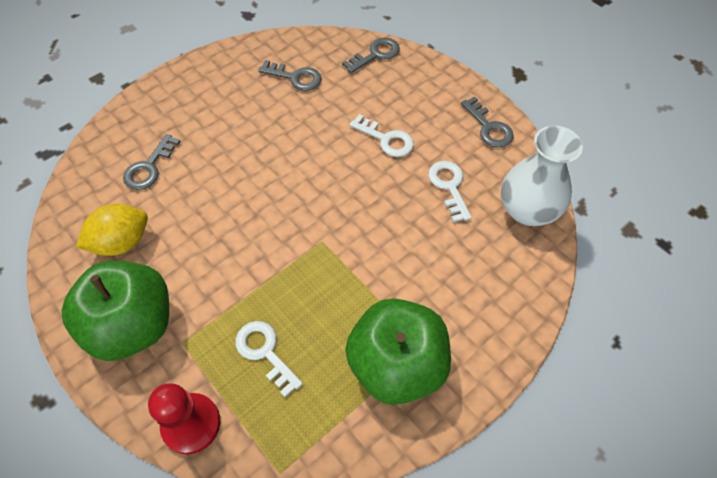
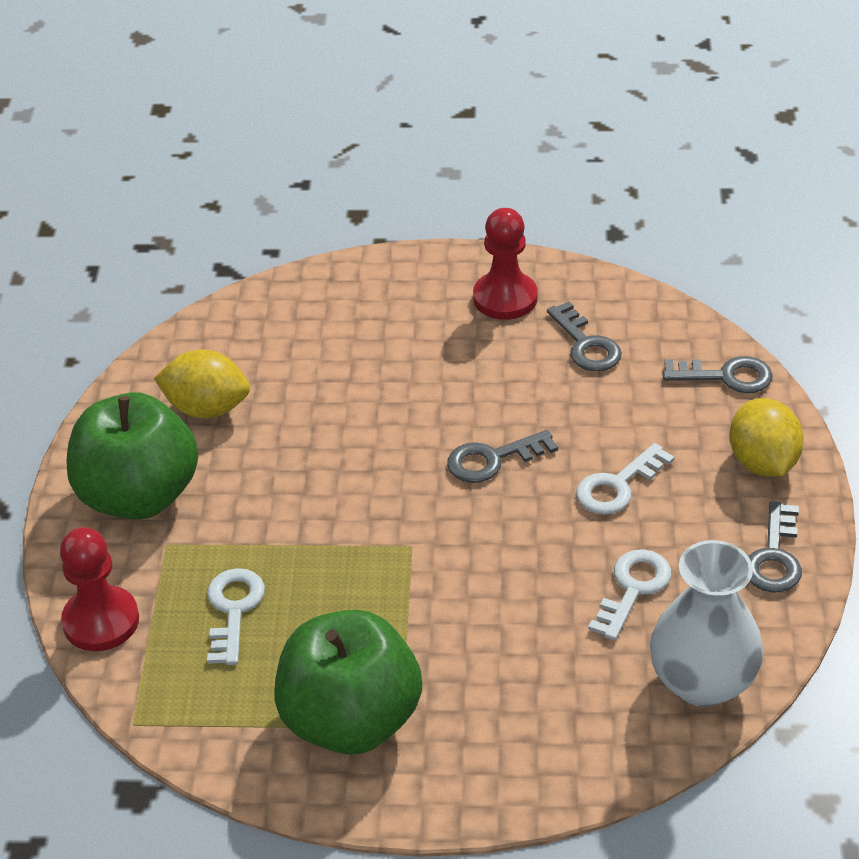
camera: 45 degrees right, 15 degrees down
grey key [123,134,181,190] -> grey key moved to [447,430,558,483]
white key [349,114,414,157] -> white key turned 60 degrees clockwise [576,443,675,515]
none -> red pawn [473,208,537,320]
none -> yellow lemon [729,398,804,477]

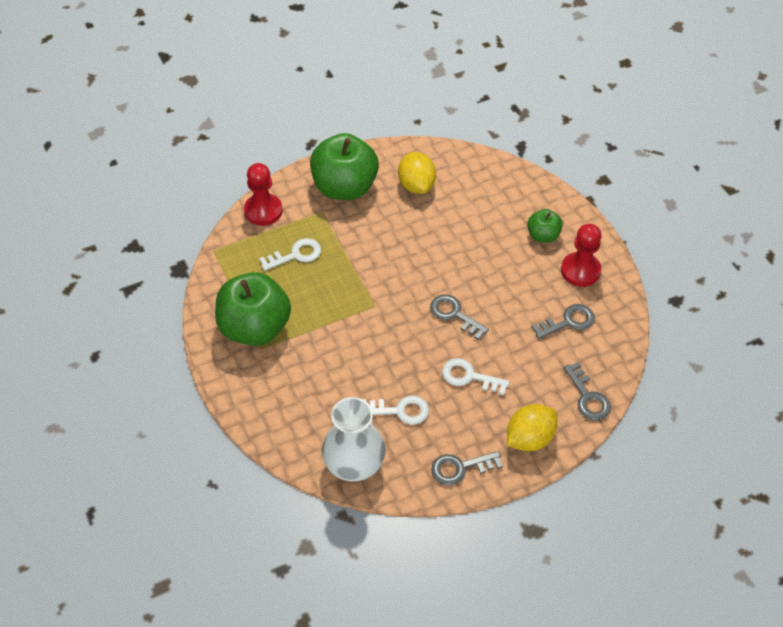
camera: 60 degrees right, 10 degrees up
grey key [547,301,622,371] -> grey key turned 150 degrees counterclockwise [532,304,595,339]
none -> green apple [527,209,563,243]

